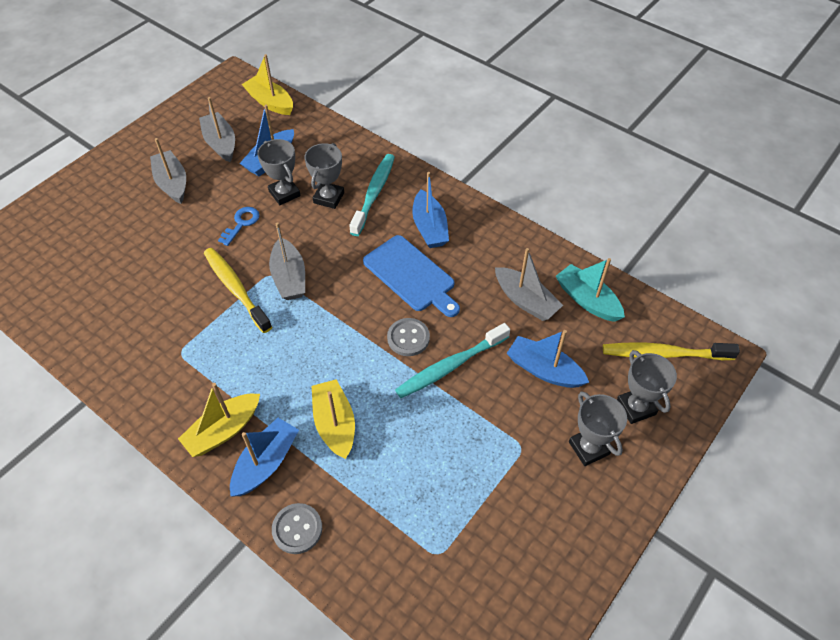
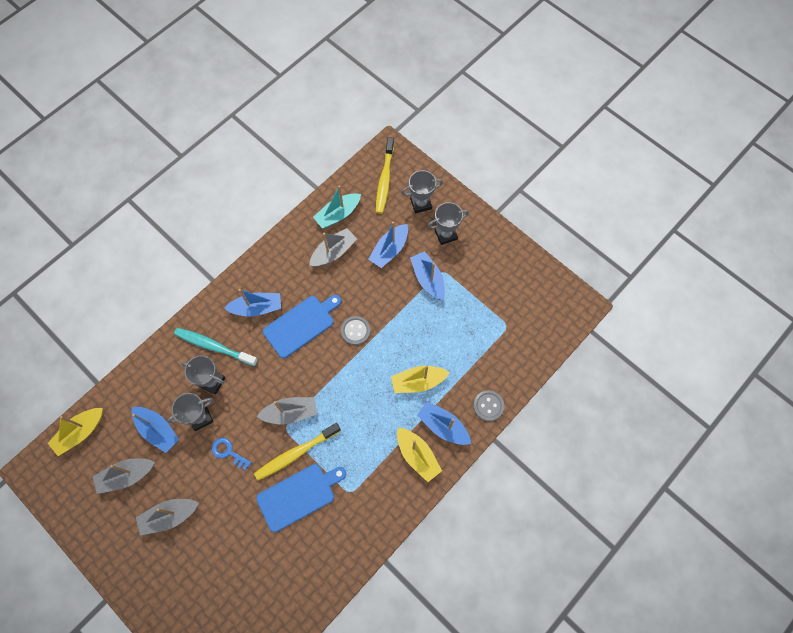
camera: 85 degrees left, 15 degrees up
turquoise toothbrush [395,323,510,398] -> none
none -> blue cutting board [256,464,346,532]
none -> blue boat [410,251,445,300]

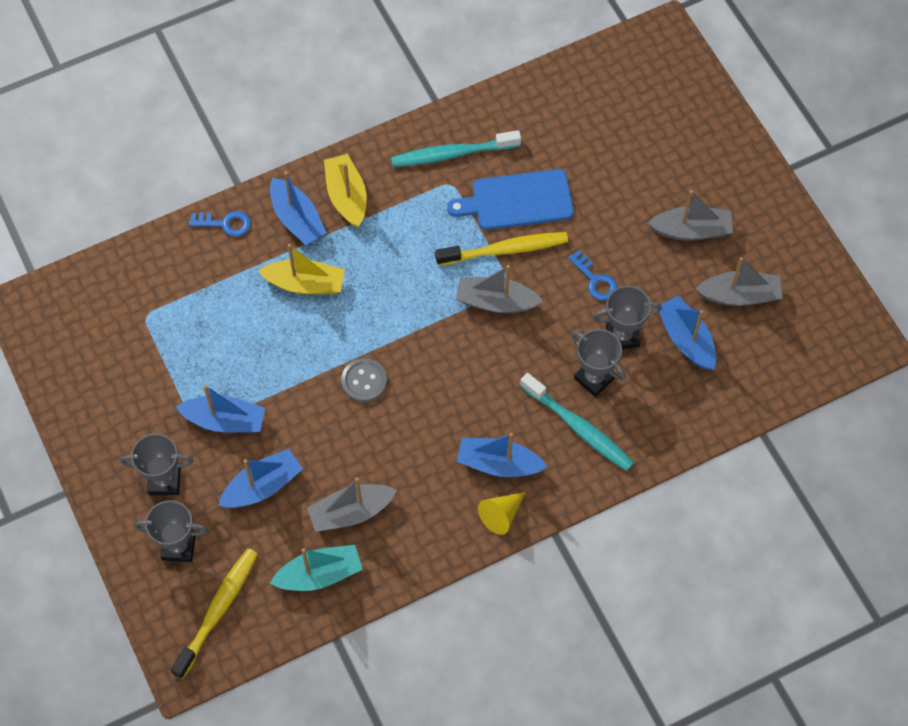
camera: 160 degrees left, 5 degrees down
yellow boat [48,408,103,456] -> none
blue cutting board [263,295,341,358] -> none
blue boat [410,251,445,300] -> blue boat turned 75 degrees counterclockwise [176,385,265,433]
grey button [473,390,504,421] -> blue key [189,211,251,237]
none -> turquoise toothbrush [391,130,521,167]
none -> yellow cone [478,492,526,535]

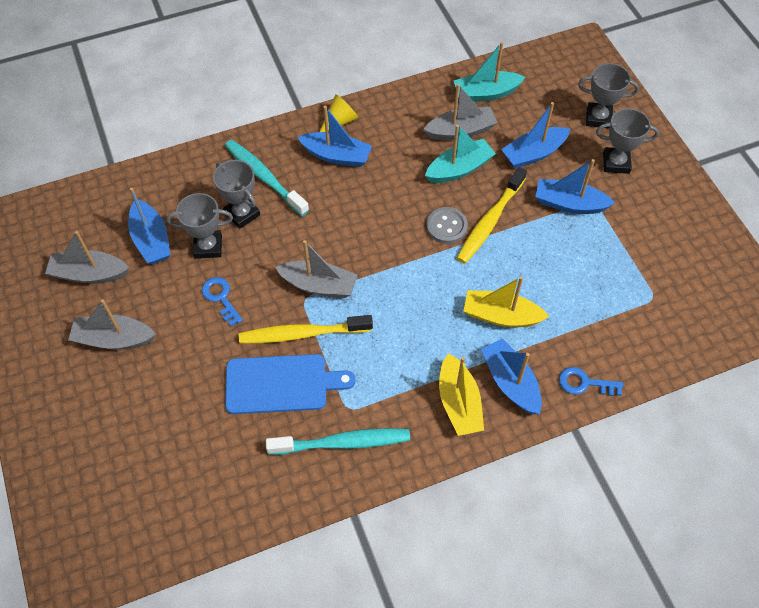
camera: 175 degrees left, 5 degrees down
yellow toothbrush [171,548,258,679] -> yellow toothbrush moved to [457,167,527,264]
none -> turquoise boat [425,125,496,183]

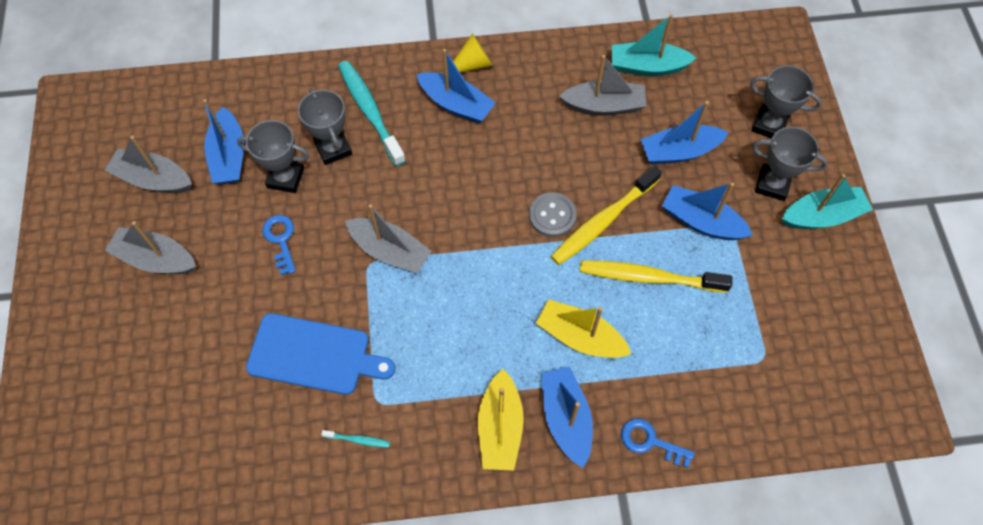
camera: 15 degrees right, 5 degrees up
yellow toothbrush [239,315,373,343] -> yellow toothbrush moved to [580,260,733,293]
turquoise toothbrush [266,428,410,455] -> turquoise toothbrush [321,430,390,448], size x0.42
turquoise boat [425,125,496,183] -> turquoise boat moved to [782,174,873,229]

